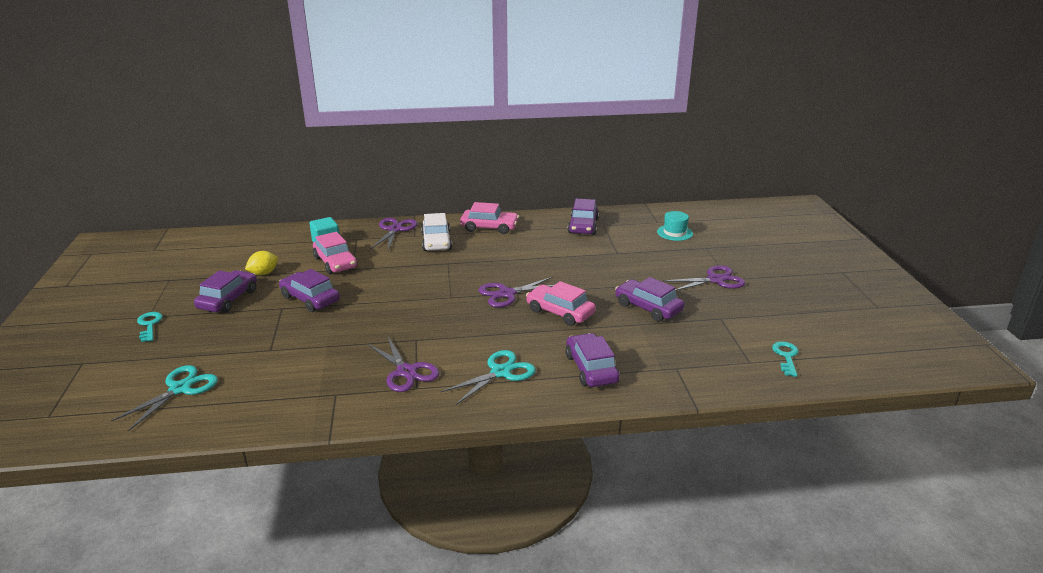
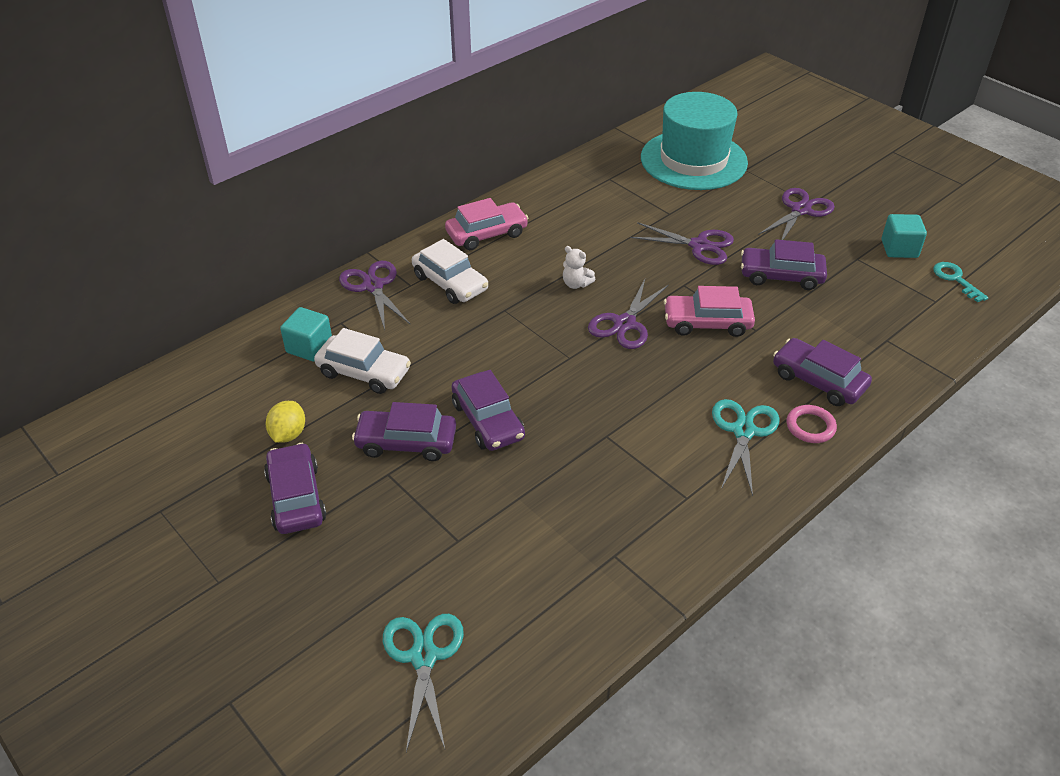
camera: 35 degrees left, 15 degrees up
turquoise key [137,312,163,342] -> none
pink car [313,232,358,274] -> white car [314,328,411,394]
purple scissors [367,337,440,392] -> purple scissors moved to [630,222,734,265]
purple car [568,199,599,235] -> purple car moved to [451,370,525,451]
turquoise hat [657,211,693,241] -> turquoise hat [641,92,748,190], size x2.35
none -> white teddy bear [563,246,596,289]
none -> pink ring [787,405,837,443]
none -> turquoise cube [881,214,927,258]

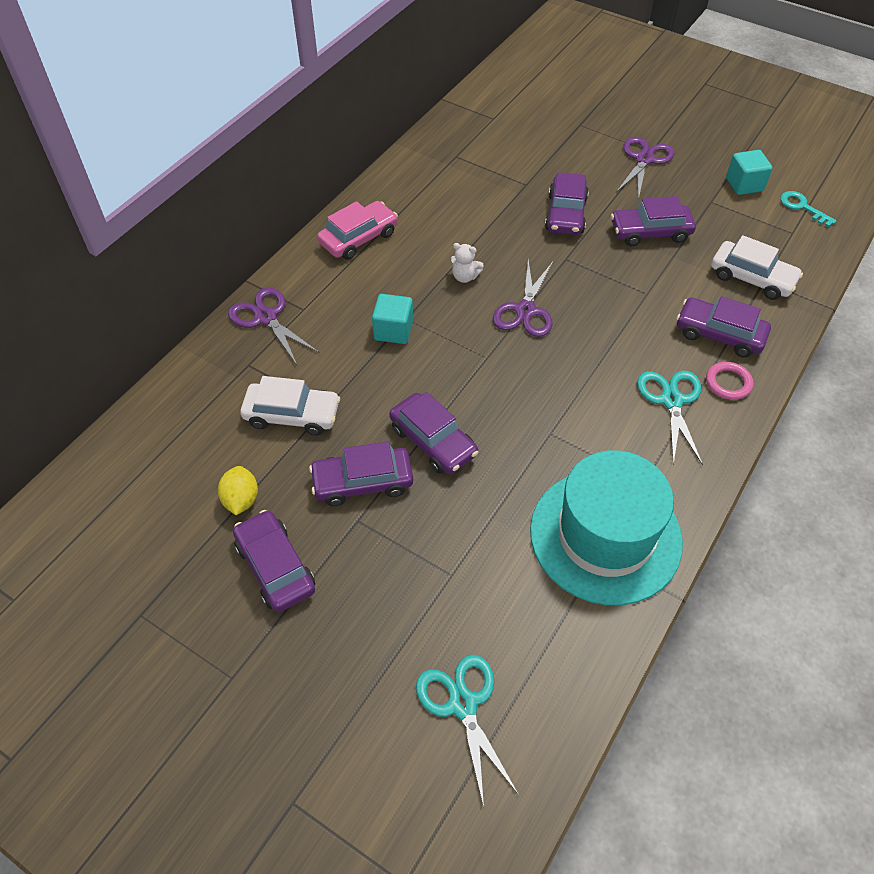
camera: 15 degrees left, 10 degrees up
turquoise cube [280,307,332,361] -> turquoise cube moved to [372,294,413,344]
white car [412,239,488,304] -> white car moved to [711,235,803,300]
purple scissors [630,222,734,265] -> purple car [545,172,589,235]
turquoise hat [641,92,748,190] -> turquoise hat moved to [530,450,683,605]
pink car [664,286,755,337] -> none

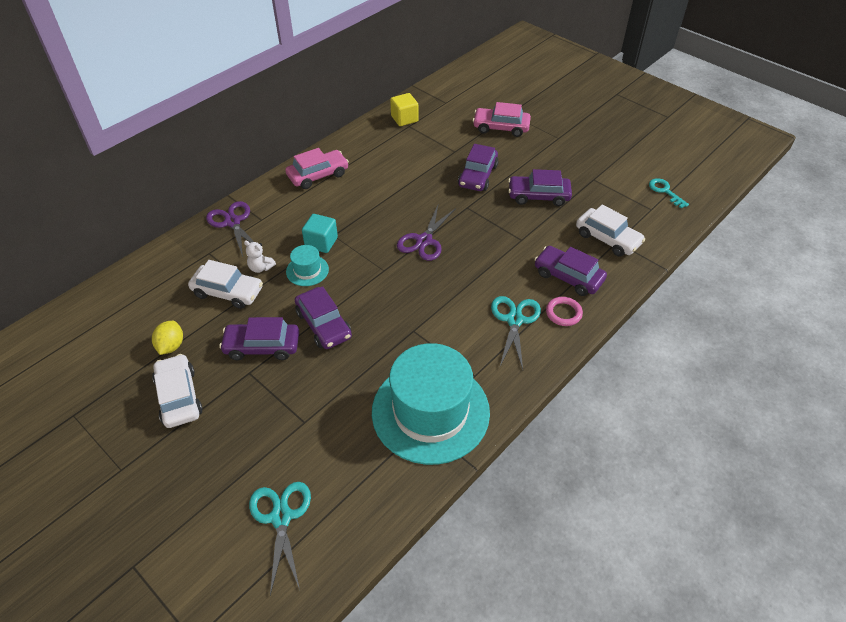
camera: 10 degrees right, 5 degrees down
purple car [233,510,315,612] -> white car [152,354,203,428]
white teddy bear [450,243,484,283] -> white teddy bear moved to [244,241,276,273]
purple scissors [616,137,674,200] -> none
turquoise cube [726,150,773,195] -> none
none -> turquoise hat [286,245,329,286]
none -> yellow cube [390,93,419,126]
none -> pink car [473,102,531,137]

